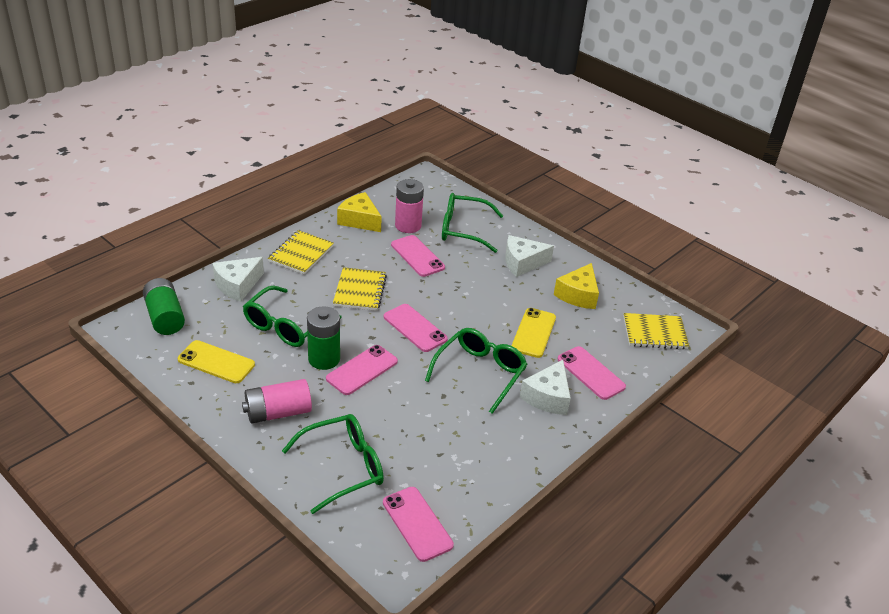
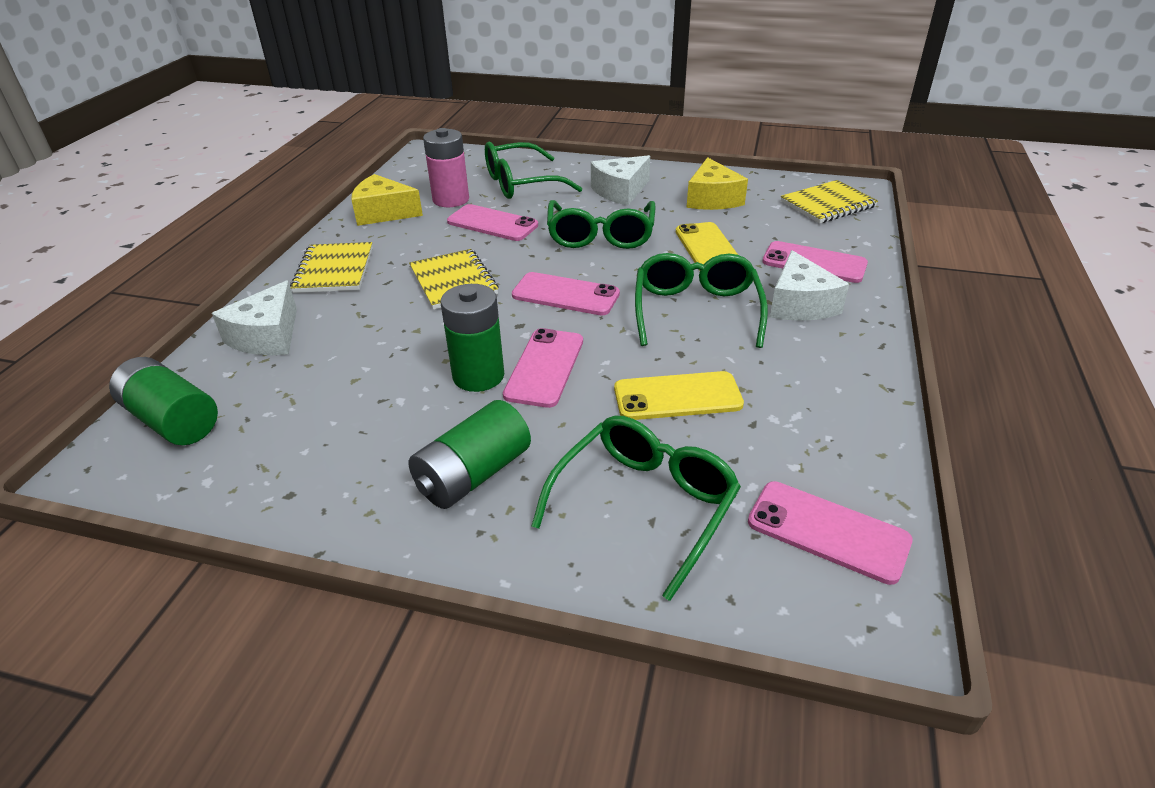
camera: 25 degrees left, 0 degrees up
yellow phone [178,340,255,383] -> yellow phone moved to [614,371,744,420]
pink battery [242,379,312,423] -> green battery [409,400,531,509]
green glasses [243,286,342,347] -> green glasses moved to [547,200,655,249]

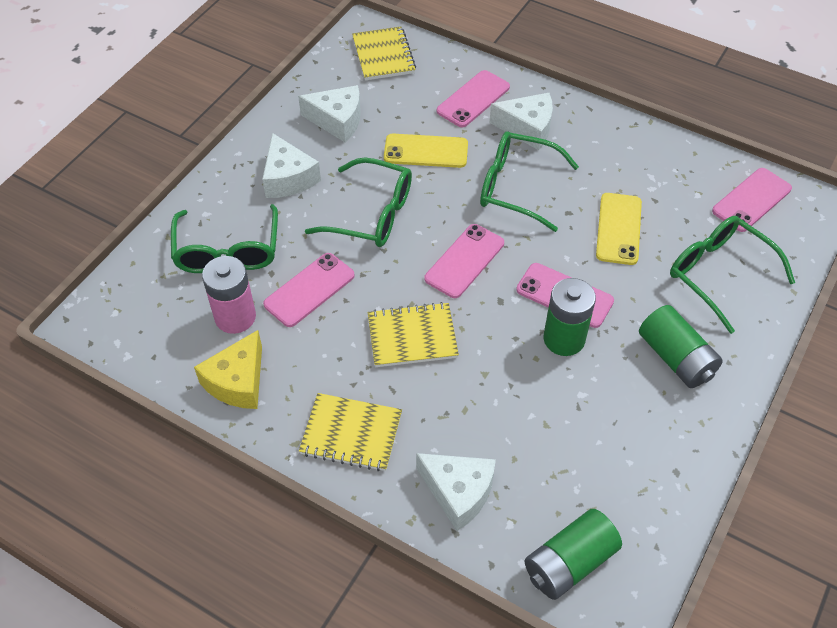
camera: 75 degrees left, 15 degrees up
yellow cheese [686,157,748,210] -> white cheese [298,85,361,142]

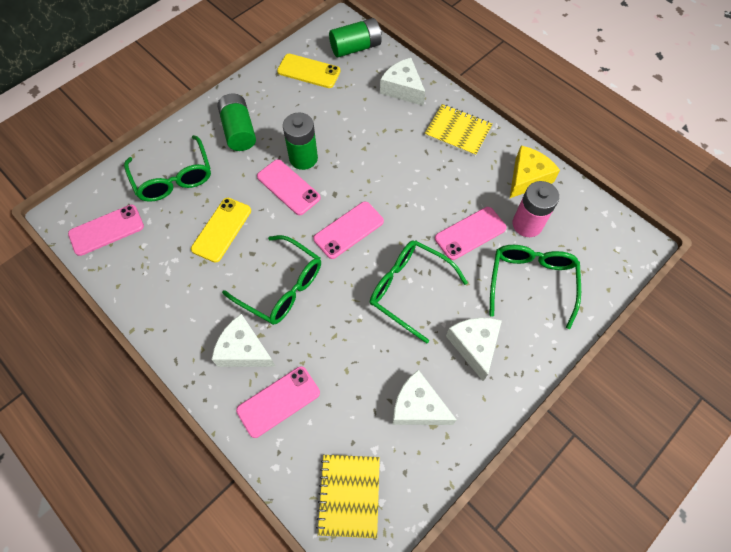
camera: 165 degrees left, 10 degrees up
yellow notebook [368,302,459,367] -> none
yellow phone [384,134,468,168] -> yellow phone moved to [277,54,341,88]

